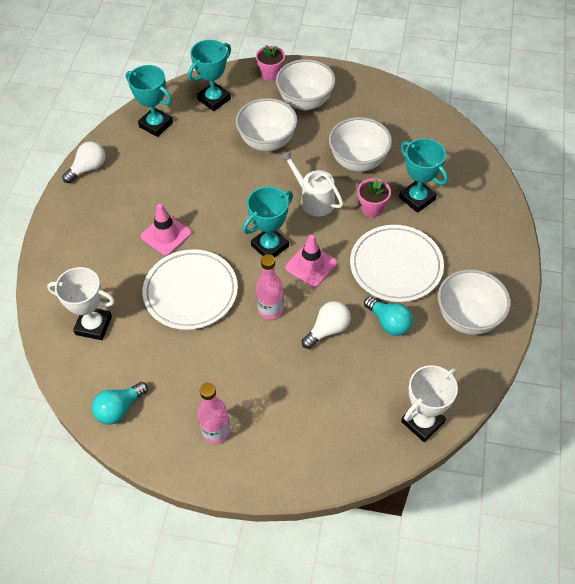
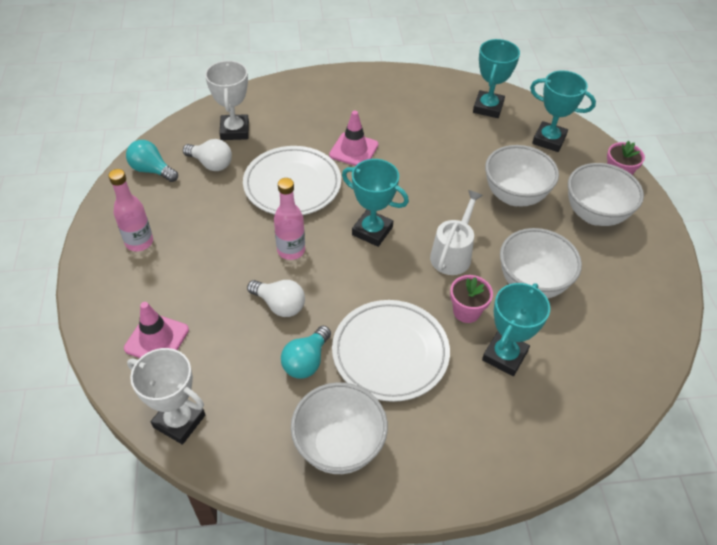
camera: 70 degrees right, 5 degrees down
white light bulb [62,141,106,183] -> white light bulb moved to [183,139,232,171]
pink traffic cone [285,235,337,287] -> pink traffic cone moved to [124,302,189,358]

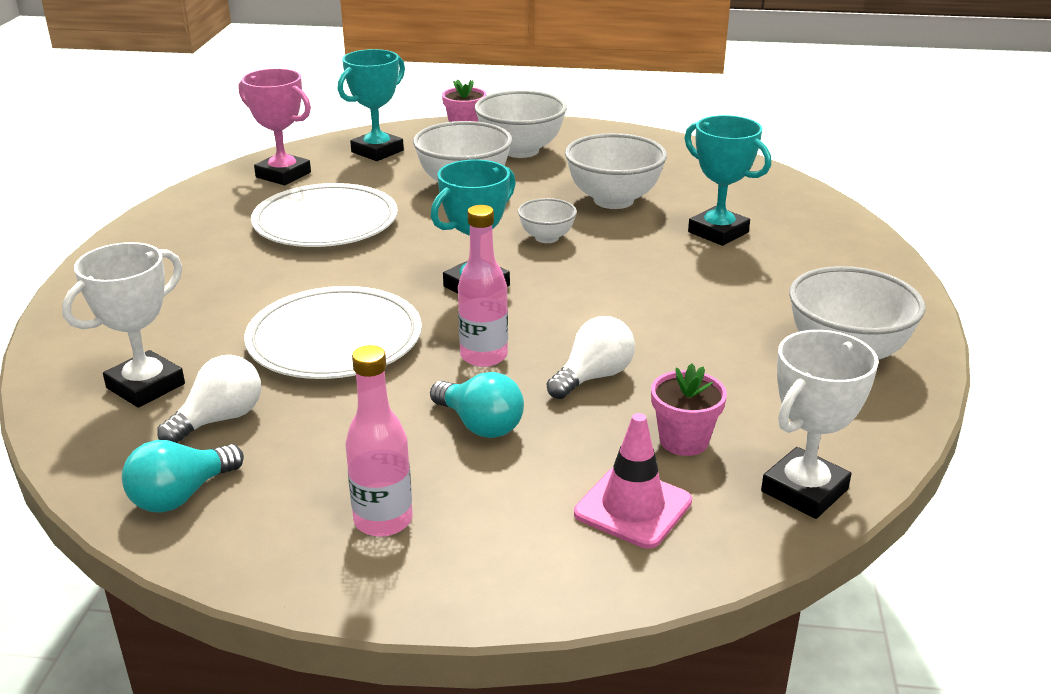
camera: 75 degrees left, 20 degrees down
white trophy [205,60,249,140] -> white trophy turned 60 degrees counterclockwise [62,242,185,408]
turquoise light bulb [281,326,331,379] -> turquoise light bulb moved to [430,372,524,438]
pink traffic cone [329,111,378,166] -> none
white plate [332,300,450,402] -> white plate moved to [251,183,398,247]
white watering can [430,190,483,275] -> white bowl [518,198,577,243]
pink flower pot [450,275,493,323] -> pink flower pot moved to [651,364,727,456]
turquoise trophy [473,39,520,118] -> pink trophy [239,68,311,185]

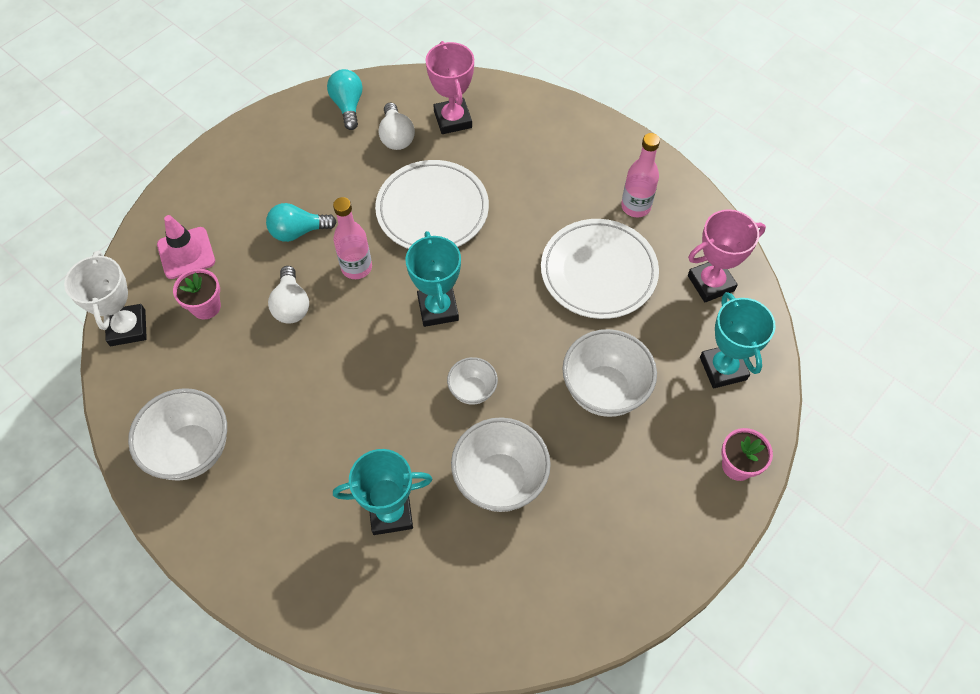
camera: 125 degrees right, 30 degrees up
white trophy [62,242,185,408] -> pink trophy [426,41,474,134]
pink bottle [345,345,413,537] -> pink bottle moved to [621,133,660,217]
white bowl [474,90,567,158] -> none

